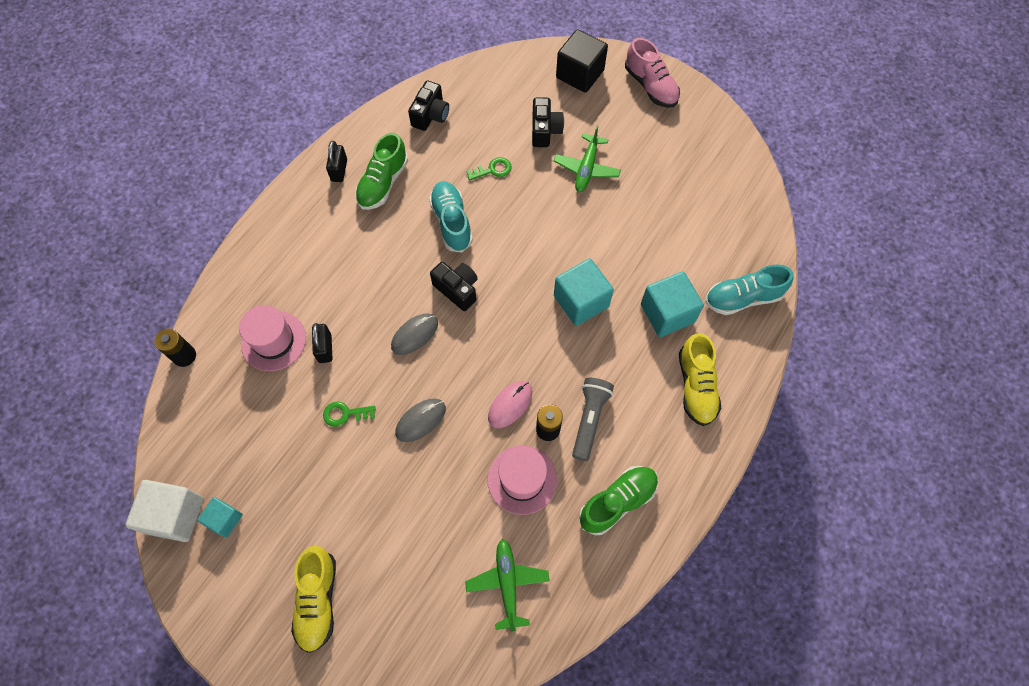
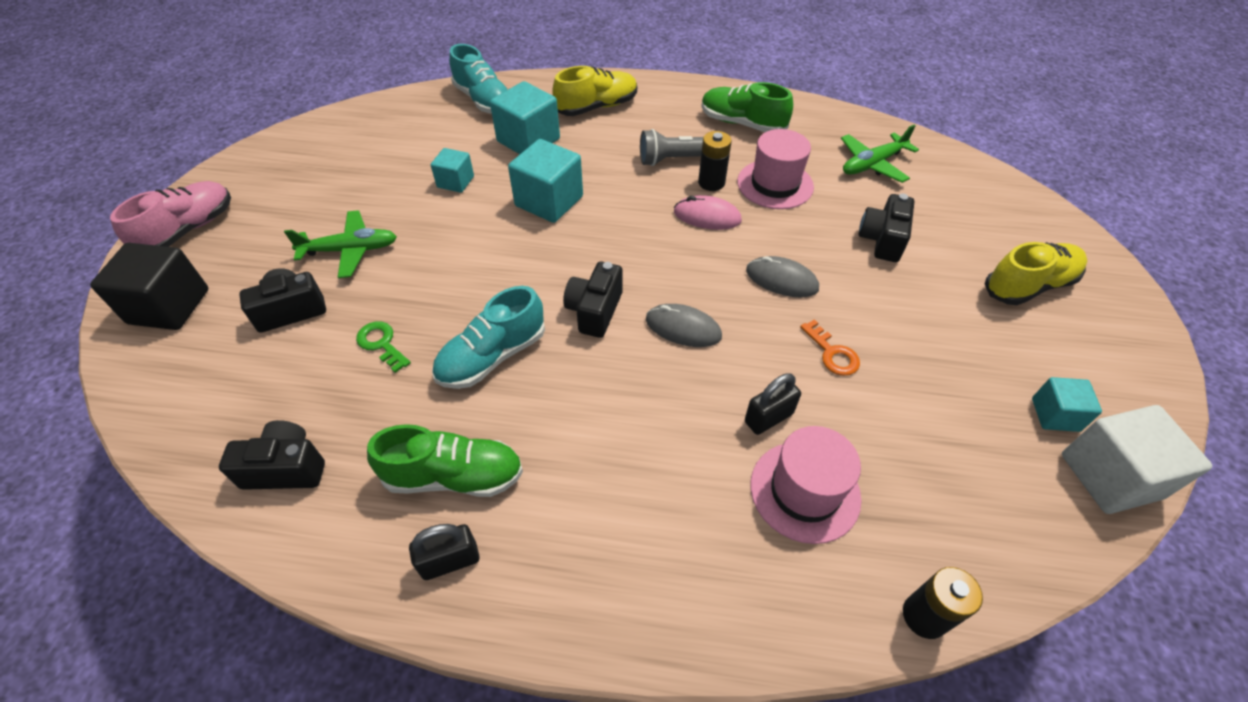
camera: 115 degrees left, 15 degrees down
green key [323,401,376,427] -> orange key [800,319,860,376]
none -> turquoise cube [431,148,474,193]
none -> black camera [859,194,914,262]

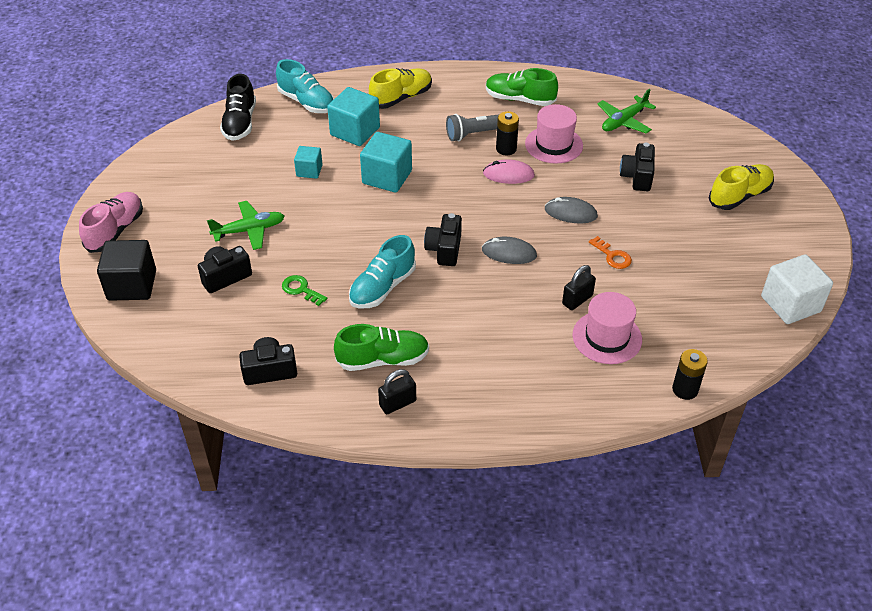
camera: 10 degrees left, 5 degrees down
turquoise cube [1032,377,1102,432] -> none
none -> black shoe [220,74,256,141]

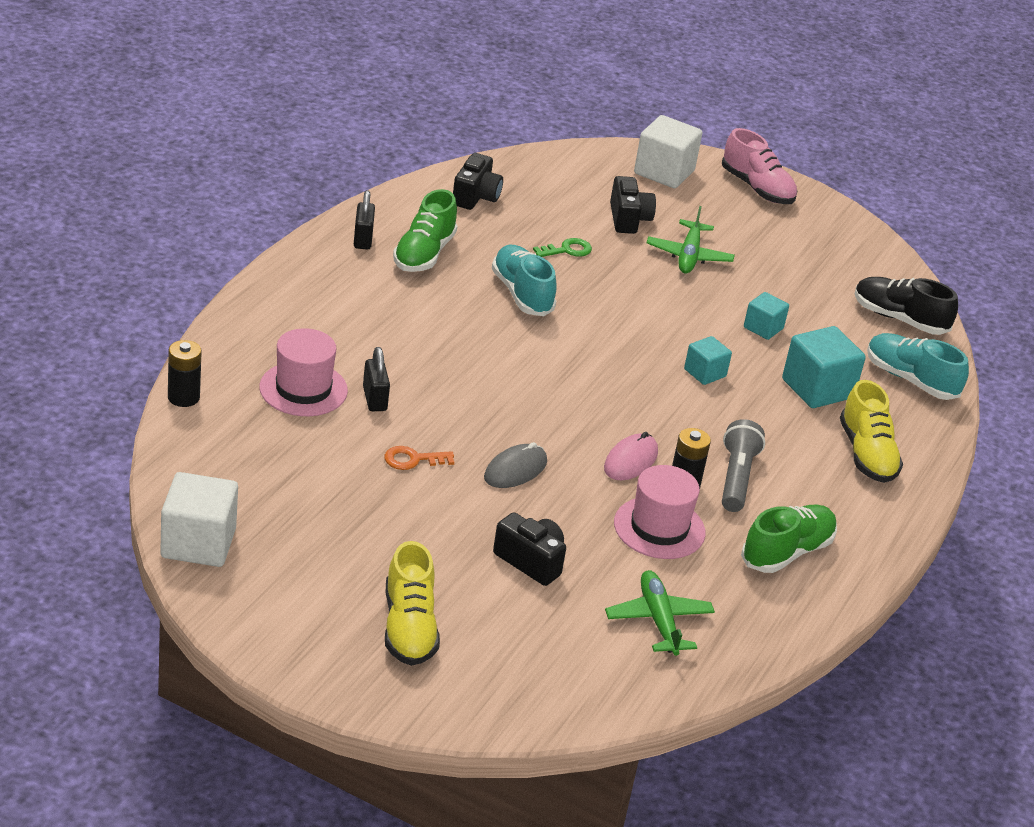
camera: 115 degrees right, 10 degrees down
black cube [97,240,156,301] -> white cube [634,115,702,188]
turquoise shoe [276,59,334,113] -> turquoise shoe turned 60 degrees clockwise [867,333,969,400]
turquoise cube [360,132,412,193] -> turquoise cube [684,336,732,385], size x0.58
black camera [424,213,462,266] -> none
grey mouse [482,237,537,264] -> none

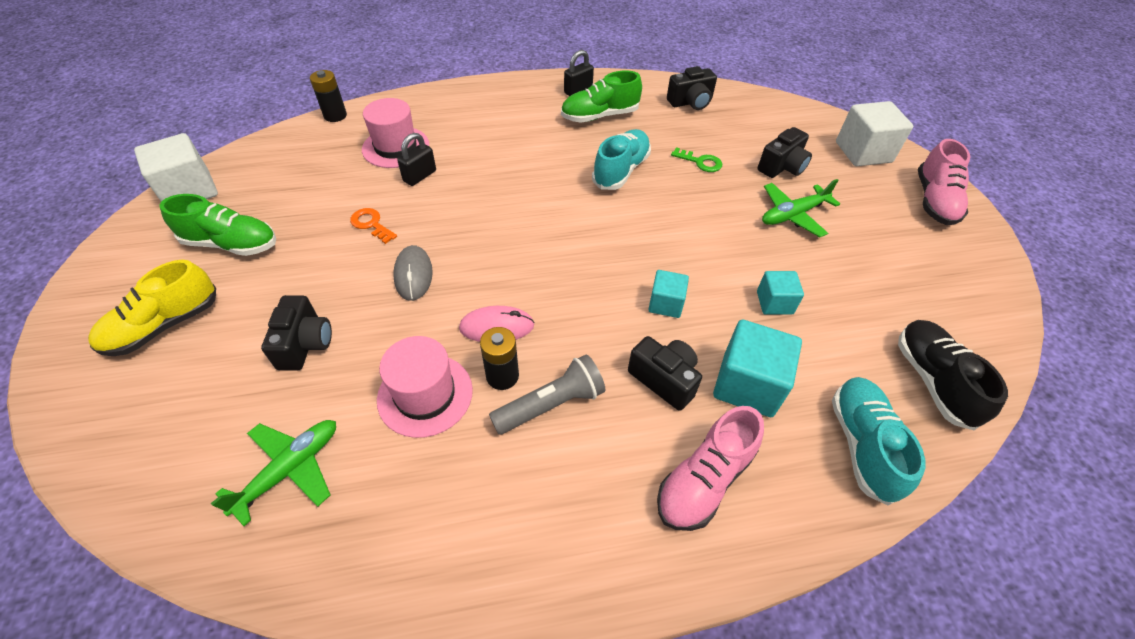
camera: 55 degrees right, 15 degrees up
grey mouse [484,442,547,488] -> grey mouse turned 75 degrees clockwise [393,245,433,301]
green shoe [741,505,837,573] -> green shoe moved to [160,194,276,256]
yellow shoe [840,380,903,483] -> pink shoe [657,406,764,531]
none -> black camera [628,336,702,411]

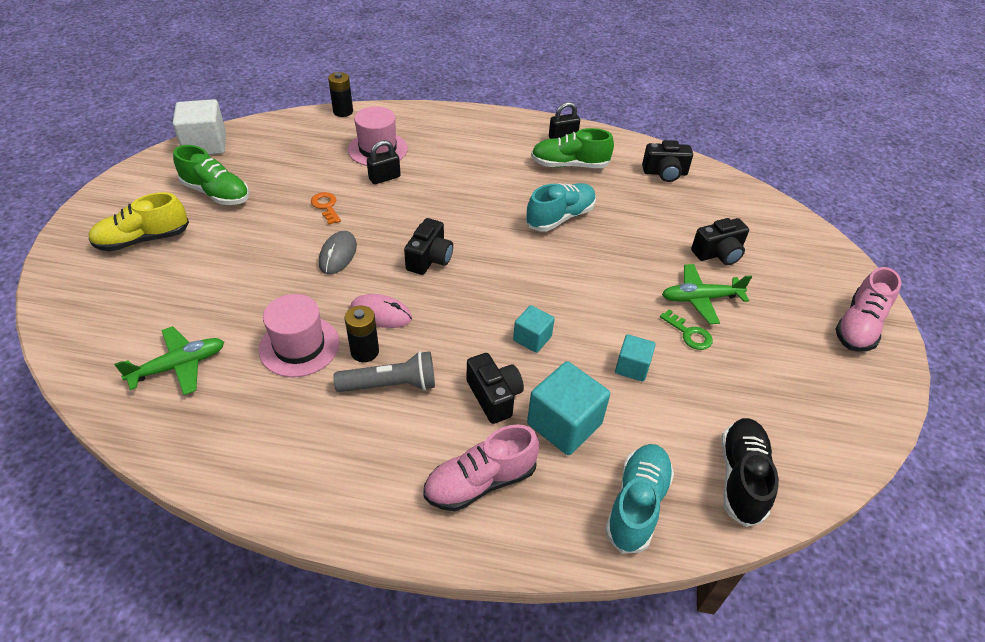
camera: 20 degrees right, 5 degrees down
black camera [261,295,332,371] -> black camera moved to [404,218,453,275]
green key [671,147,722,172] -> green key moved to [660,309,713,350]
white cube [836,101,913,166] -> none

